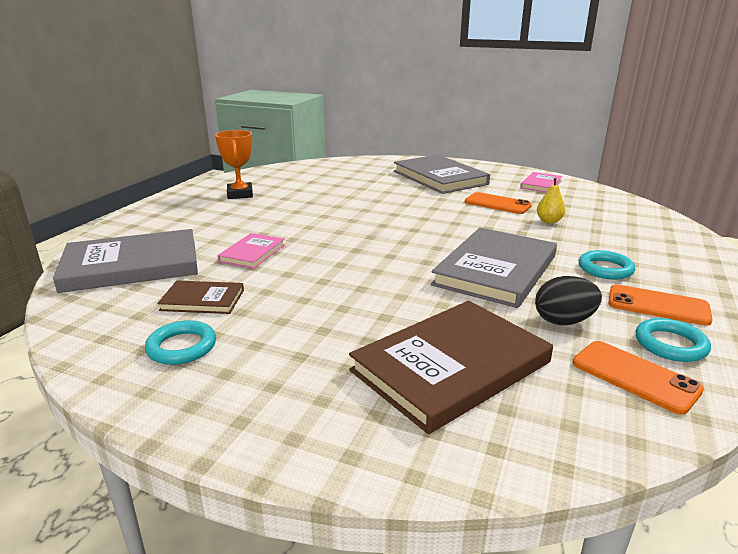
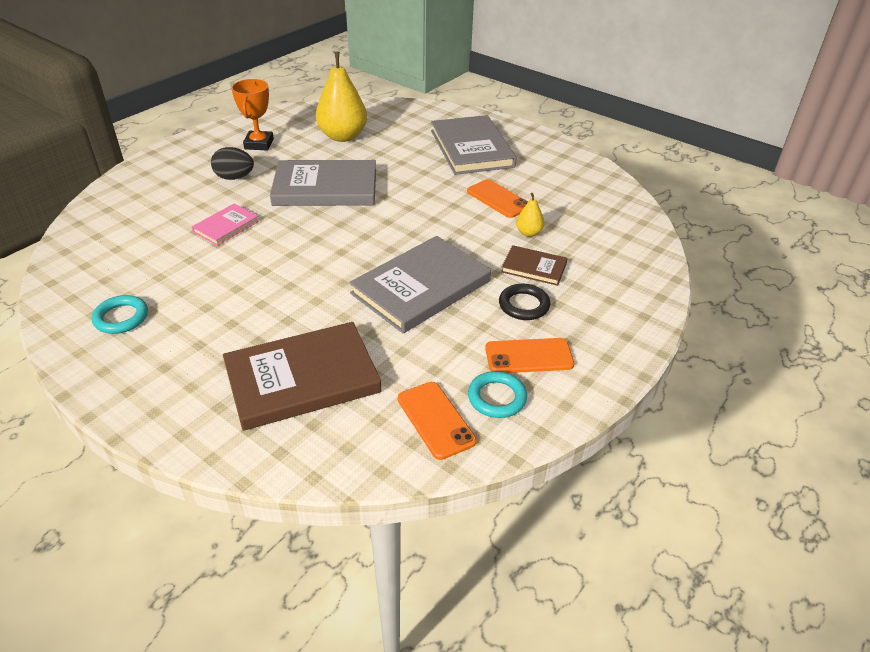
camera: 15 degrees right, 15 degrees up
grey book [53,229,198,293] -> grey book moved to [270,160,376,206]
brown book [157,281,244,314] -> brown book moved to [501,245,568,286]
pink book [520,172,562,192] -> none
black egg [535,276,602,326] -> black egg moved to [211,147,254,180]
turquoise ring [579,250,635,280] -> black ring [499,284,550,320]
orange phone [608,284,713,326] -> orange phone turned 45 degrees counterclockwise [485,338,574,373]
none -> yellow pear [316,52,367,142]

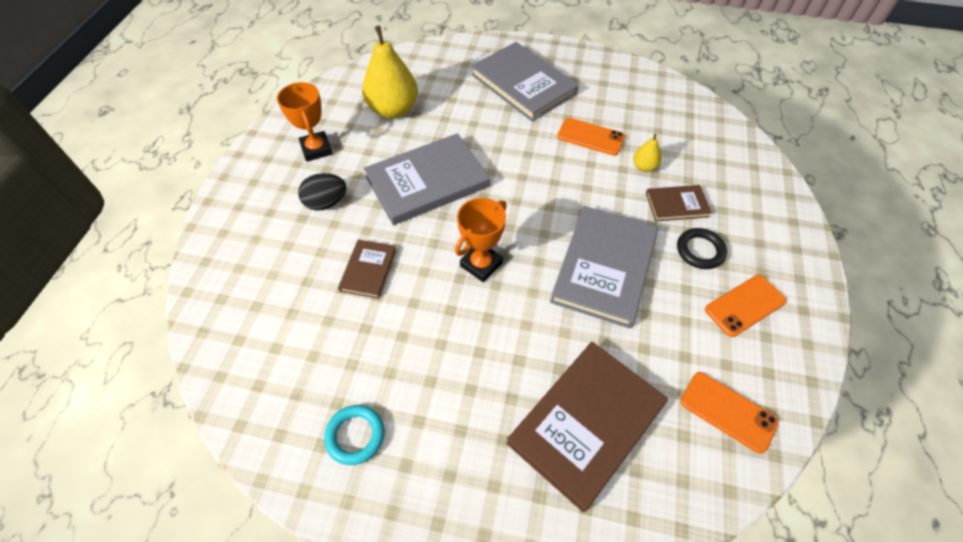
camera: 25 degrees left, 15 degrees up
pink book [192,204,259,246] -> brown book [338,240,396,299]
turquoise ring [468,371,527,418] -> none
none -> orange trophy [455,198,507,282]

